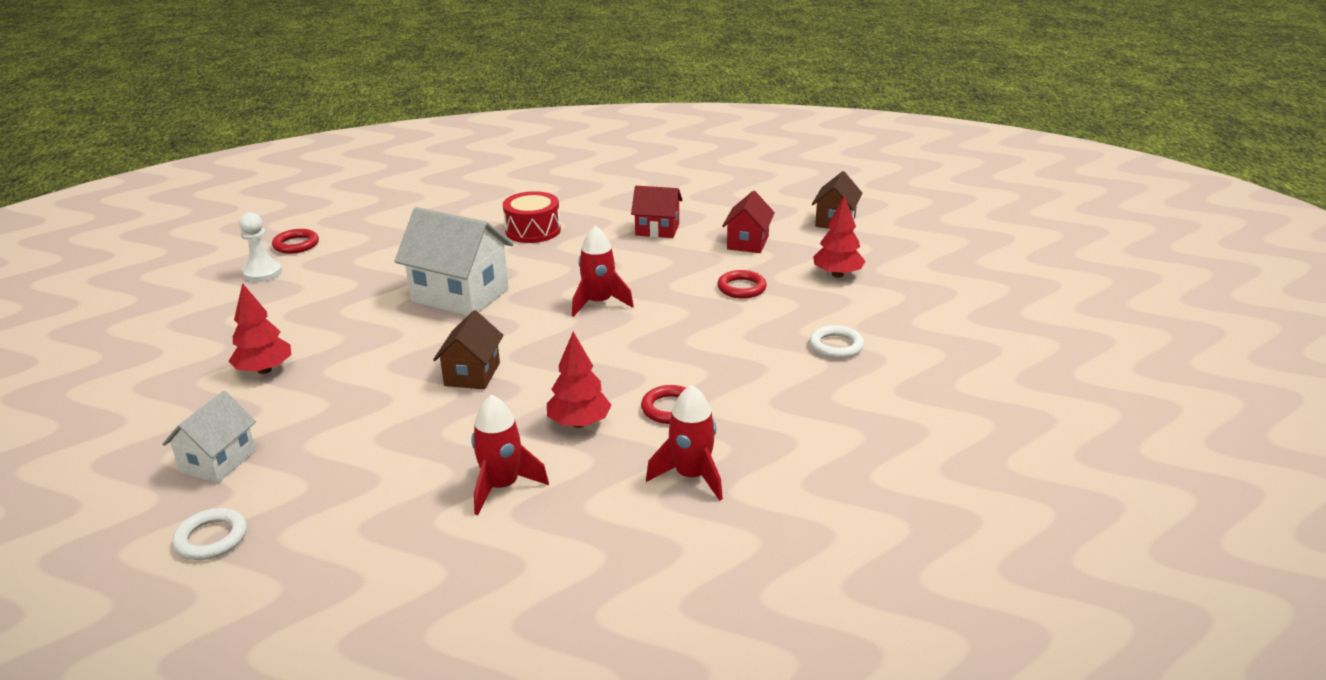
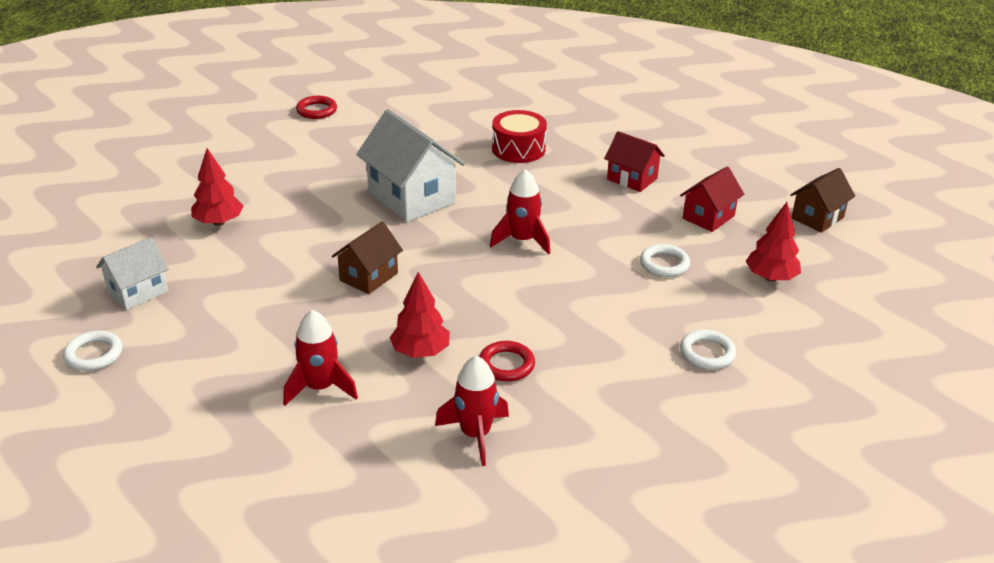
camera: 25 degrees right, 5 degrees up
white pawn [239,212,282,282] -> none
red ring [717,270,767,299] -> white ring [640,244,690,277]

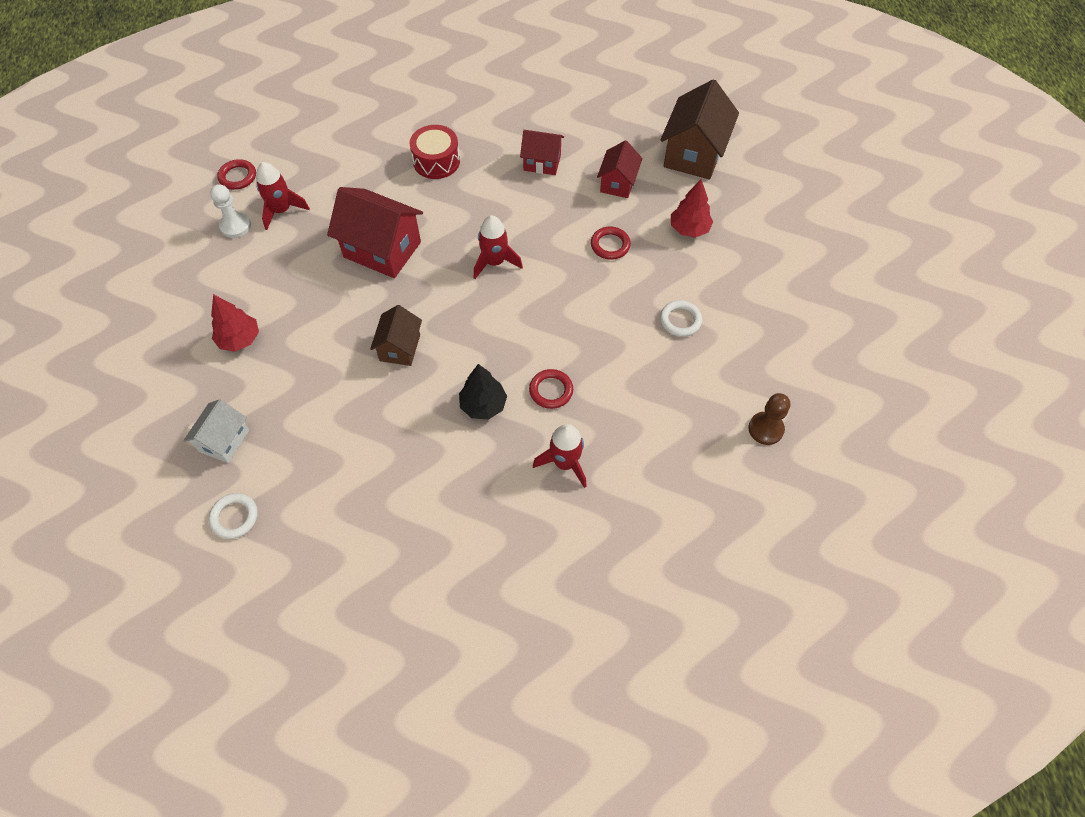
camera: 25 degrees left, 25 degrees up
red rocket [283,310,358,406] -> red rocket moved to [256,162,310,230]
white house [356,109,465,222] -> red house [327,187,423,278]
red tree [390,272,450,358] -> black tree [459,364,507,419]
white ring [640,244,690,277] -> red ring [591,227,631,260]
brown house [790,168,855,233] -> brown house [661,79,739,180], size x1.71
none -> white pawn [210,184,251,238]
none -> brown pawn [748,393,790,445]

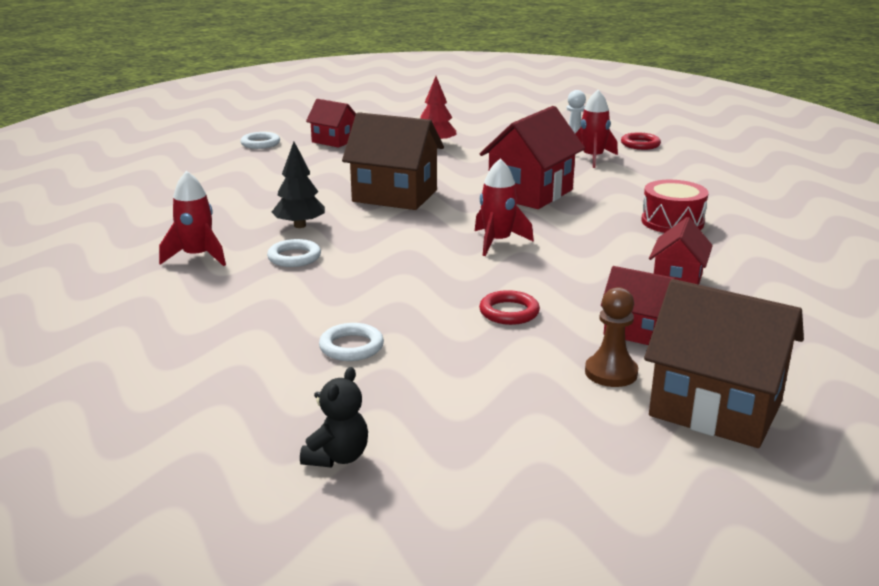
camera: 100 degrees right, 35 degrees down
white house [184,399,249,463] -> red house [306,99,356,148]
brown house [370,305,422,366] -> brown house [342,112,444,210], size x1.71
red ring [529,369,573,409] -> white ring [267,239,321,267]
red tree [671,179,713,238] -> none
brown pawn [748,393,790,445] -> brown pawn moved to [585,287,638,387]
none -> black teddy bear [300,367,368,467]

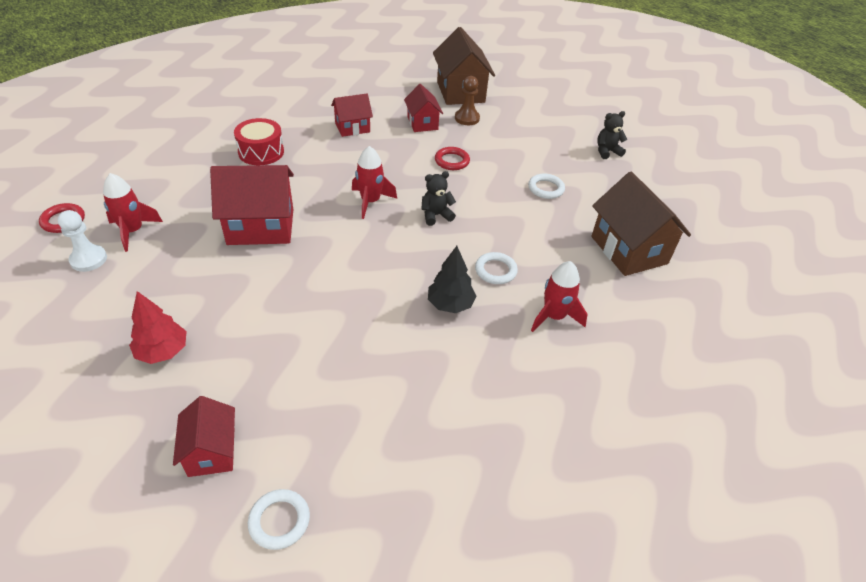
camera: 135 degrees left, 20 degrees up
brown house [342,112,444,210] -> brown house moved to [591,172,691,276]
none -> black teddy bear [421,171,456,226]

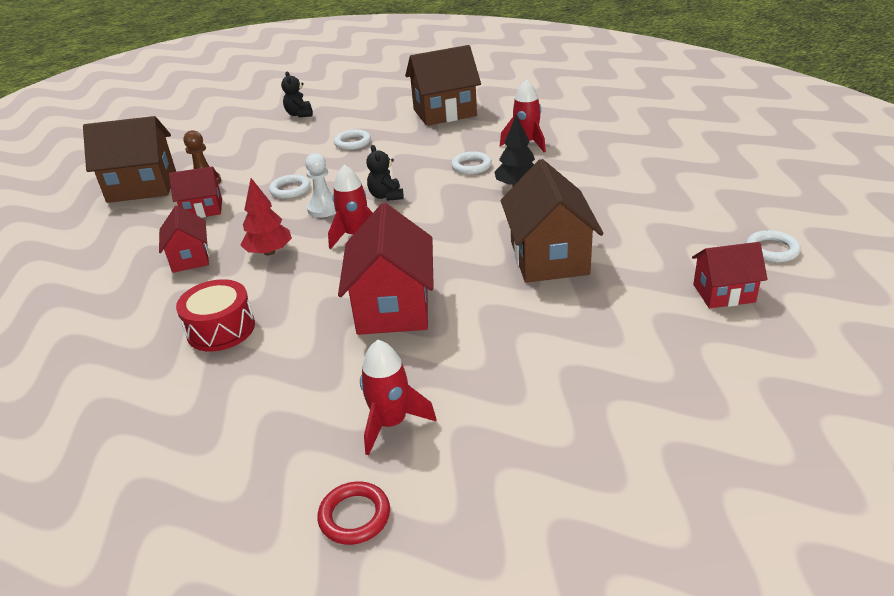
camera: 80 degrees left, 10 degrees down
white pawn [58,210,107,272] -> white pawn moved to [305,153,336,217]
red tree [129,291,187,364] -> red tree moved to [241,178,292,256]
red ring [435,147,470,170] -> white ring [269,174,310,199]
none -> brown house [501,159,604,283]

